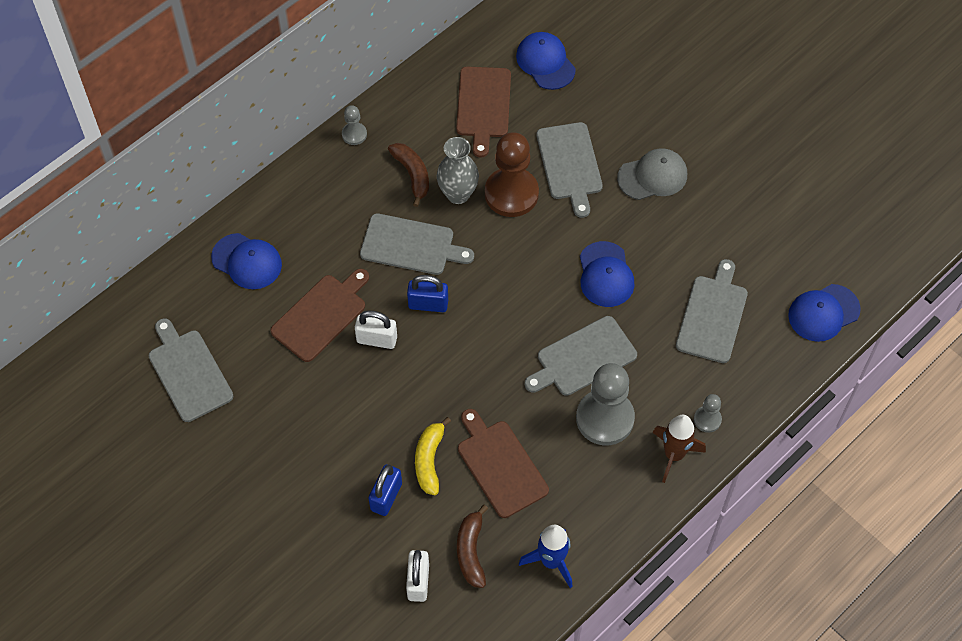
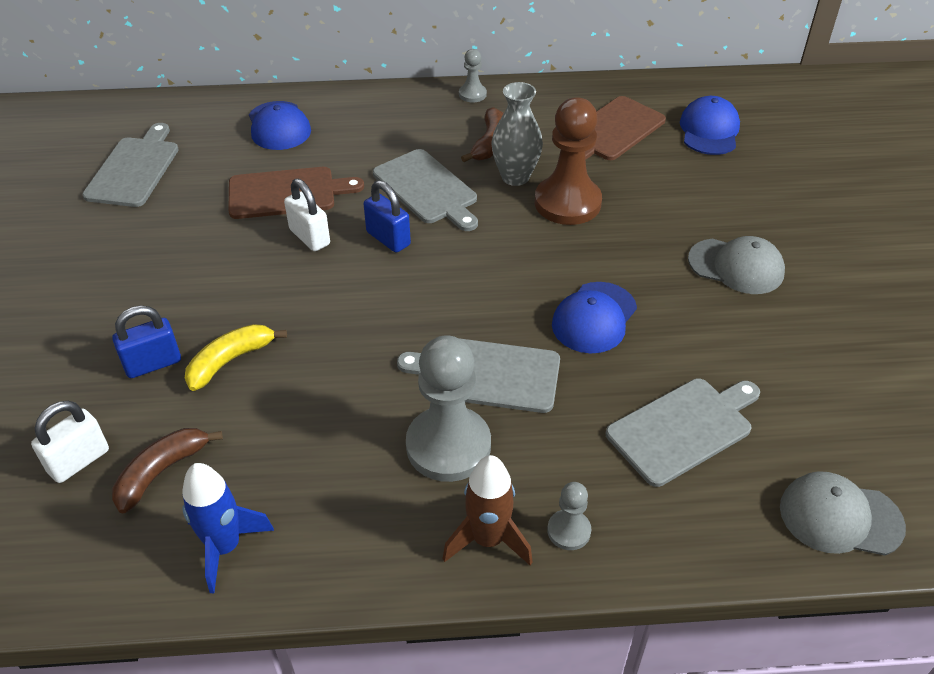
camera: 40 degrees right, 15 degrees down
brown cutting board [458,409,549,518] -> none
grey cutting board [537,122,603,218] -> none
blue cap [788,284,861,342] -> grey cap [780,471,906,556]

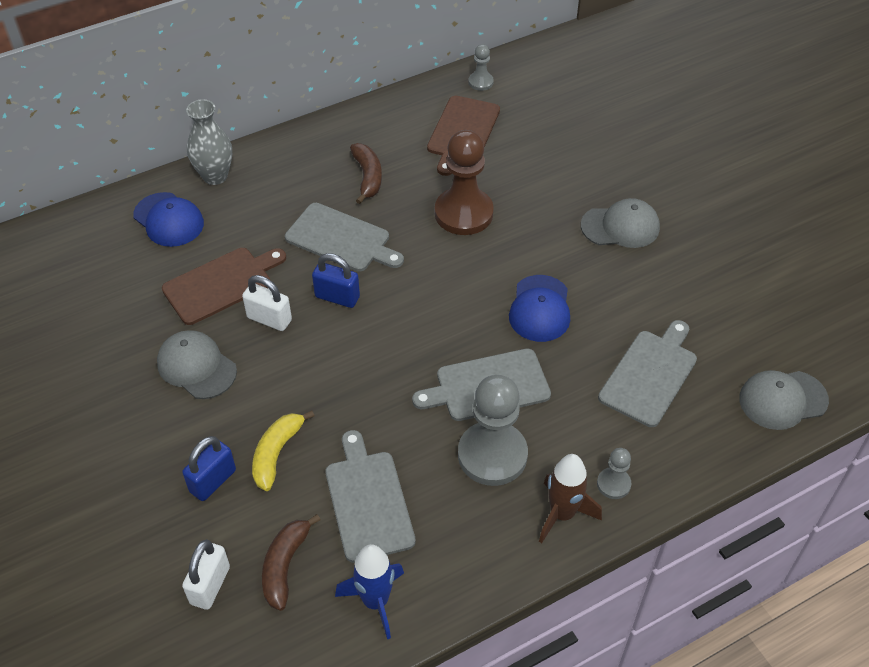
camera: 25 degrees left, 5 degrees up
grey cutting board [82,123,179,207] -> grey cutting board moved to [325,430,416,563]
grey pawn [459,49,487,102] -> grey pawn moved to [468,44,494,91]
grey vase [491,82,543,186] -> grey vase moved to [186,99,232,185]
blue cap [680,96,740,155] -> none
none -> grey cap [157,330,237,399]

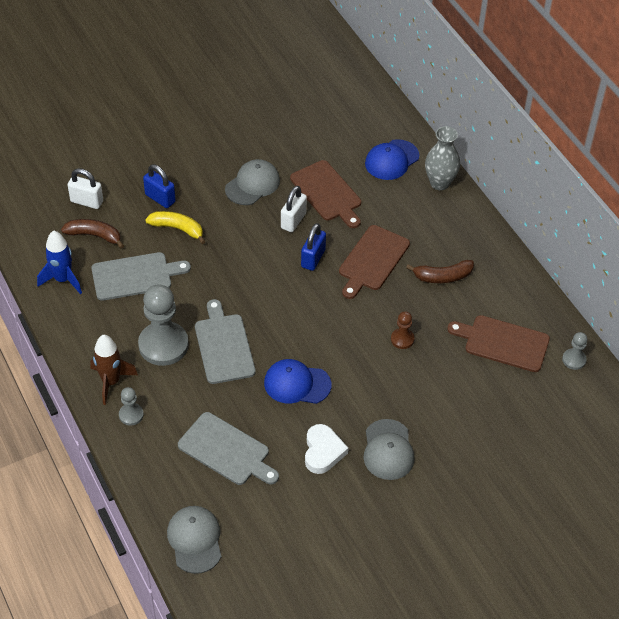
camera: 90 degrees right, 0 degrees up
grey cutting board [285,203,404,272] -> brown cutting board [339,225,410,299]
brown pawn [435,130,494,235] -> brown pawn [391,311,414,349], size x0.48
none -> white heart [305,424,349,474]

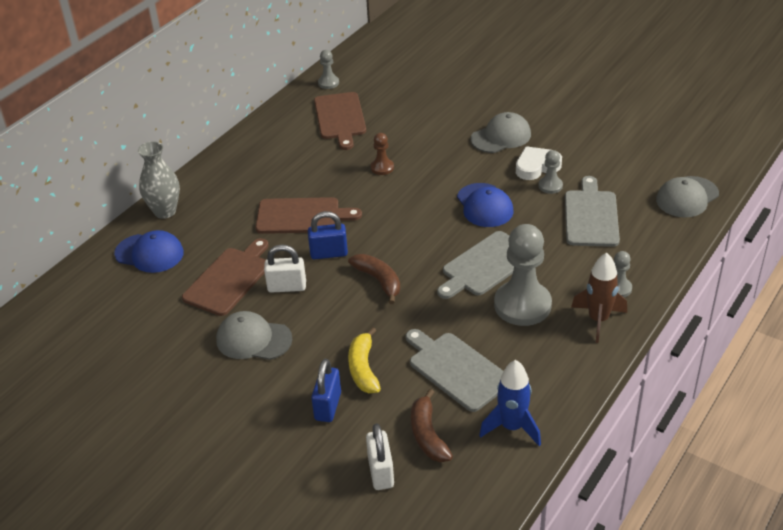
camera: 115 degrees left, 10 degrees down
brown banana [406,260,474,283] -> brown banana moved to [348,254,400,304]
none -> grey pawn [538,150,563,194]

